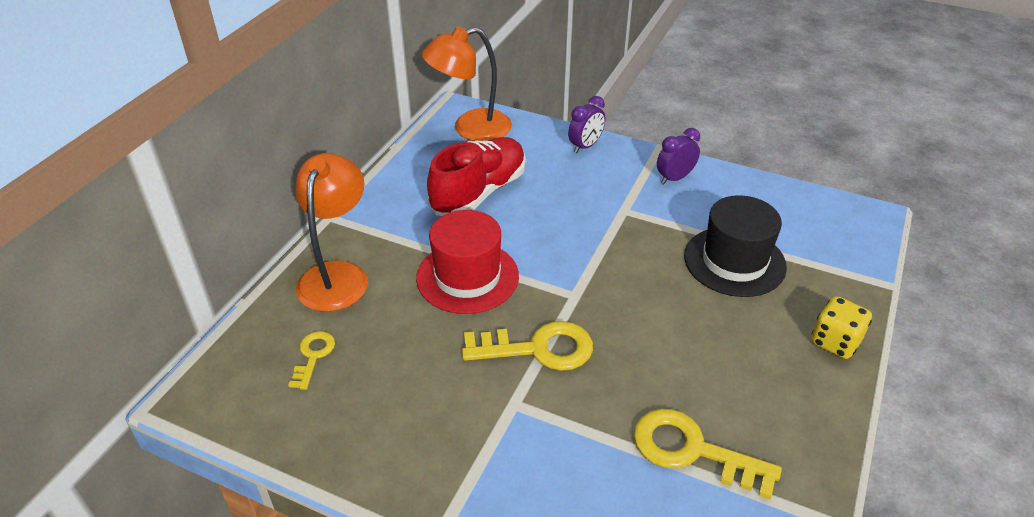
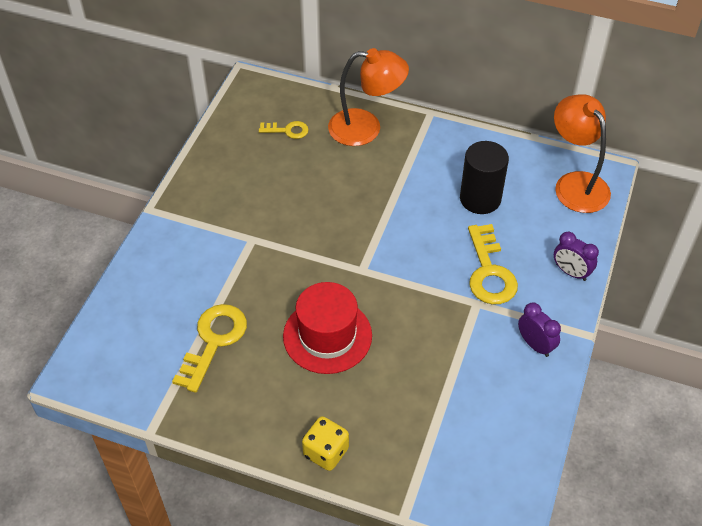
camera: 85 degrees right, 10 degrees up
red hat [416,210,519,314] -> red hat moved to [283,282,372,374]
red shoe [427,137,526,216] -> black cylinder [460,141,509,214]
yellow key [462,321,593,371] -> yellow key moved to [468,224,518,304]
black hat [684,195,787,297] -> none

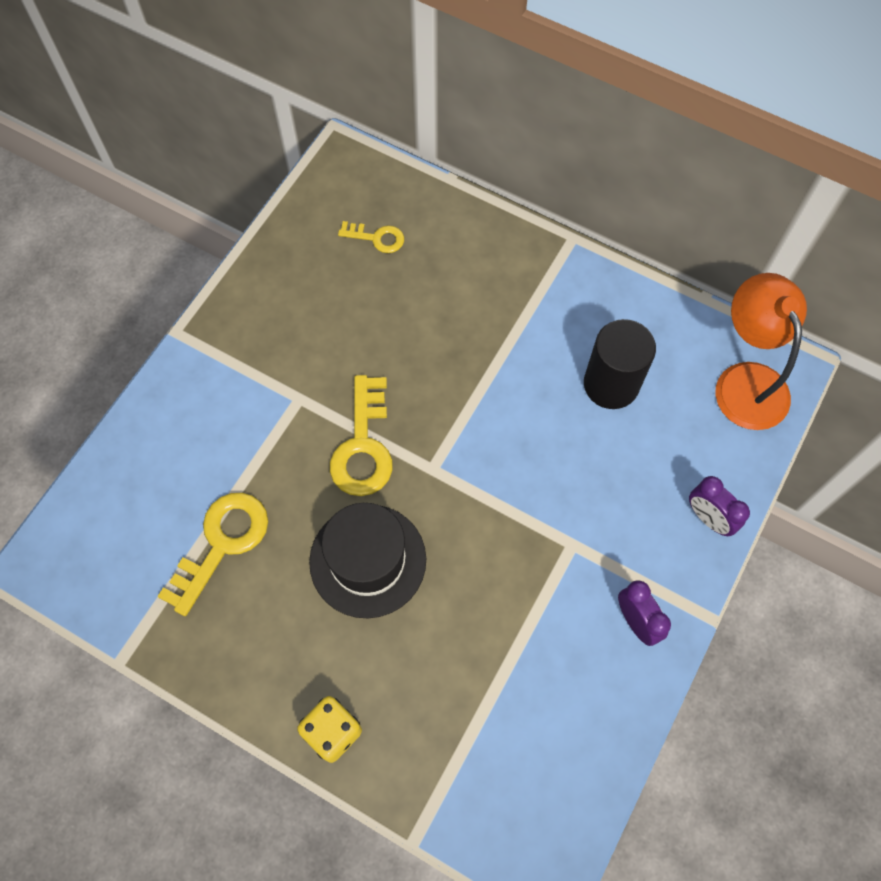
camera: 10 degrees right, 15 degrees up
red hat [283,282,372,374] -> black hat [309,503,426,618]
orange lamp [328,48,409,146] -> none
yellow key [468,224,518,304] -> yellow key moved to [330,375,393,496]

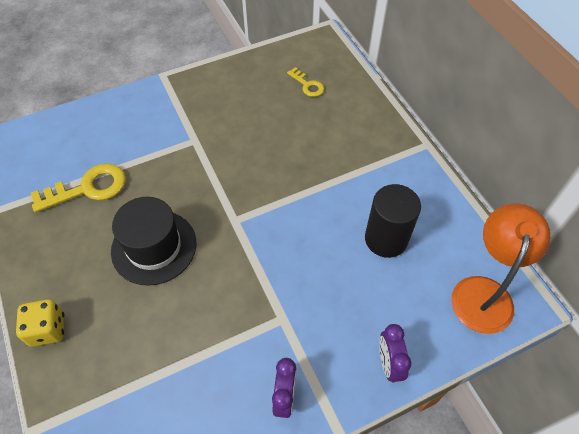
camera: 35 degrees right, 10 degrees down
yellow key [330,375,393,496] -> none

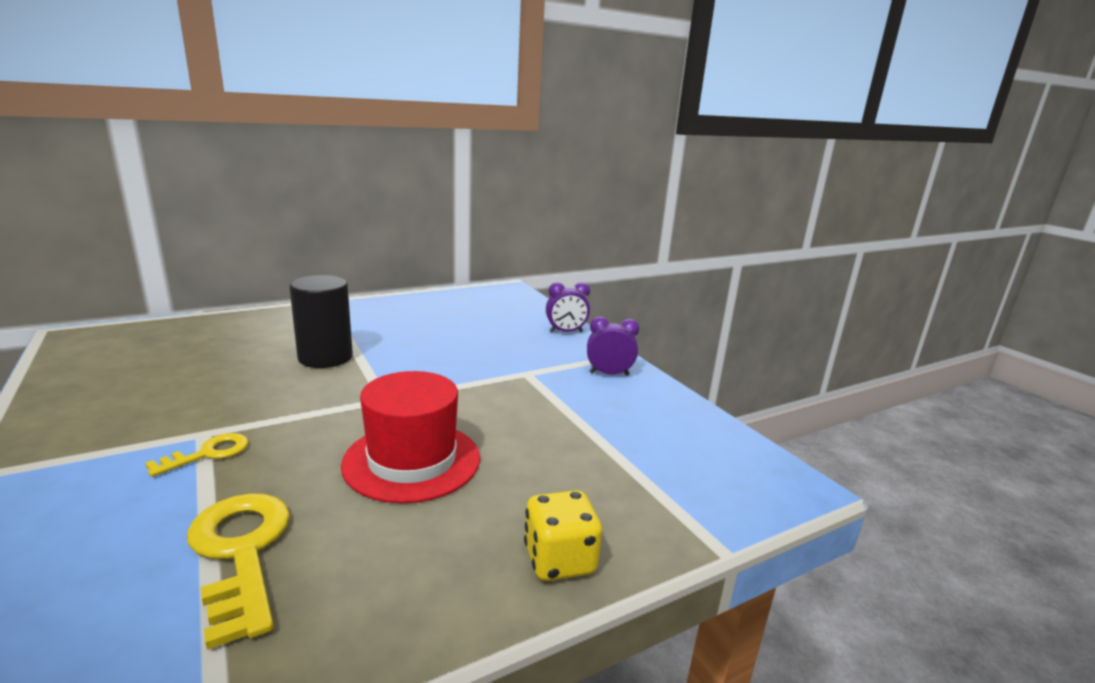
camera: 95 degrees left, 35 degrees down
black hat [111,197,196,286] -> red hat [341,371,480,503]
yellow key [287,67,324,97] -> yellow key moved to [145,433,248,477]
black cylinder [365,184,421,258] -> black cylinder moved to [289,275,353,368]
orange lamp [451,203,551,334] -> none

